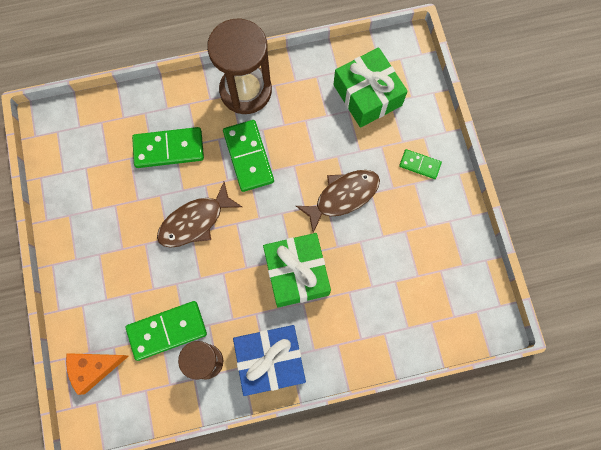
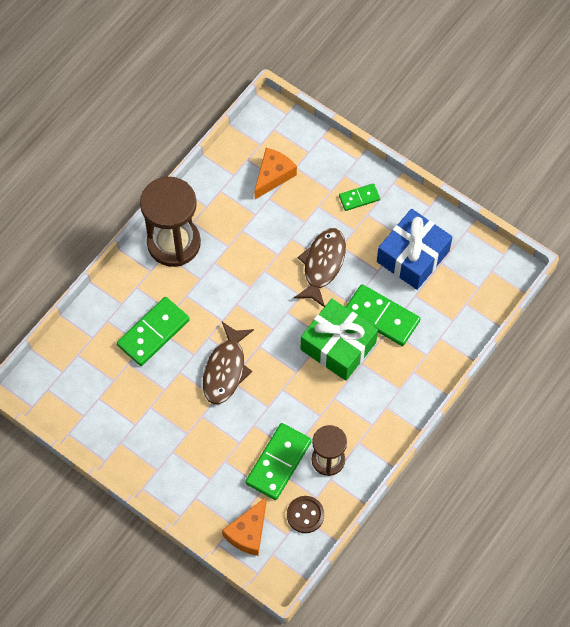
camera: 40 degrees left, 10 degrees down
green domino [223,120,274,192] -> green domino moved to [346,284,421,346]
blue gift [233,325,306,396] -> blue gift moved to [377,209,453,290]
green gift [333,47,408,128] -> orange cheese [254,148,297,199]
none -> brown button [287,496,324,533]

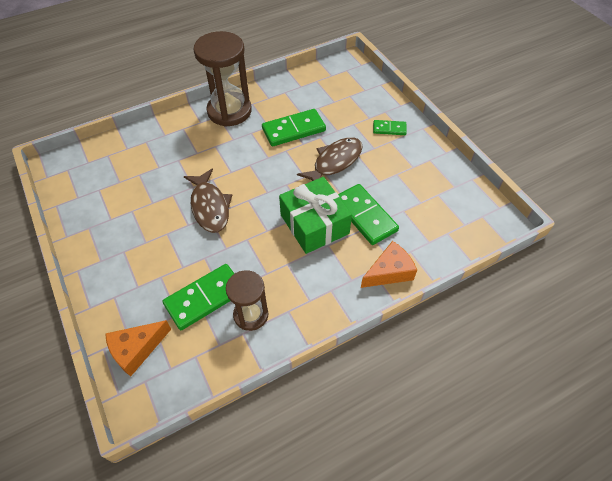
camera: 25 degrees right, 10 degrees down
green domino [117,297,190,366] -> green domino moved to [262,109,326,146]
brown fish [203,322,254,404] -> brown fish turned 60 degrees counterclockwise [184,168,232,233]
orange cheese [254,148,297,199] -> orange cheese moved to [361,241,417,288]
brown button [287,496,324,533] -> none
blue gift [377,209,453,290] -> none

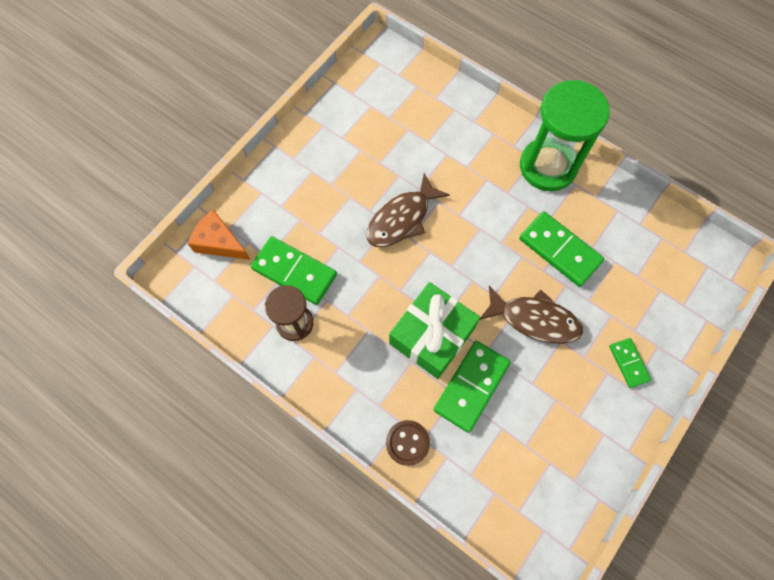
camera: 65 degrees right, 15 degrees up
brown hourglass [193,31,252,127] -> green hourglass [520,80,610,191]
orange cheese [361,241,417,288] -> brown button [386,420,430,466]

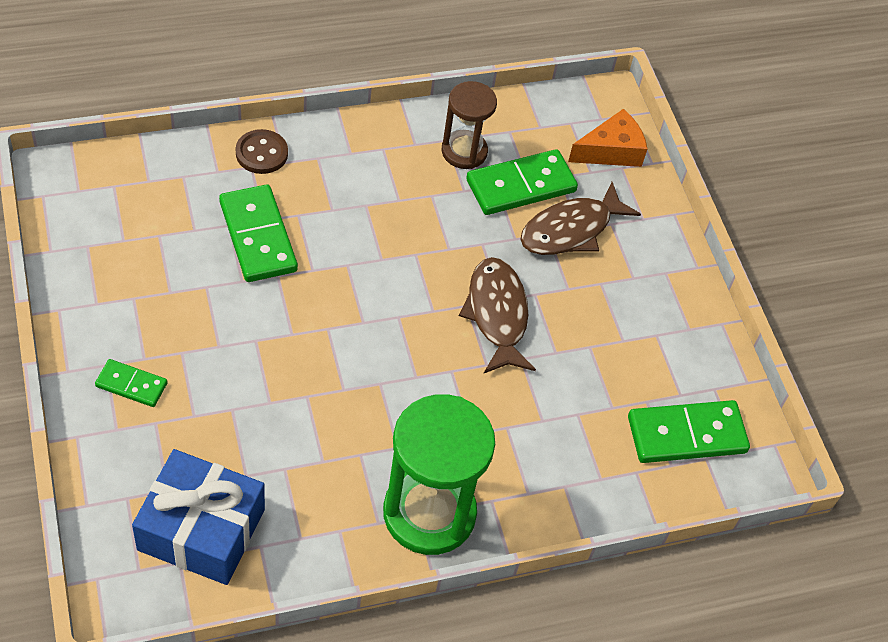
camera: 120 degrees right, 15 degrees down
green gift [389,282,480,379] -> none
brown fish [480,286,583,344] -> brown fish moved to [520,182,641,255]
green domino [519,211,604,287] -> green domino moved to [628,400,750,463]
none -> blue gift [132,449,265,585]

